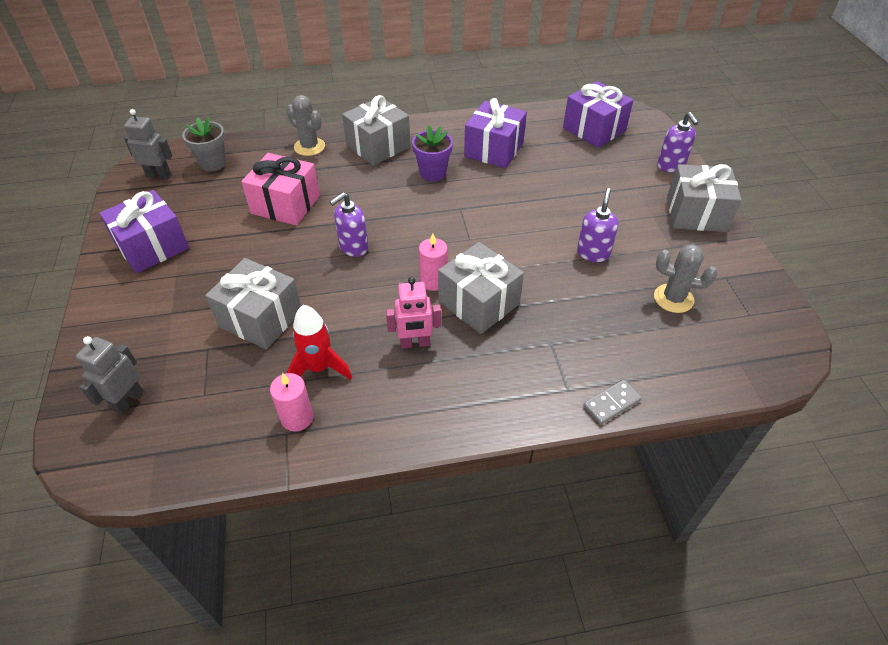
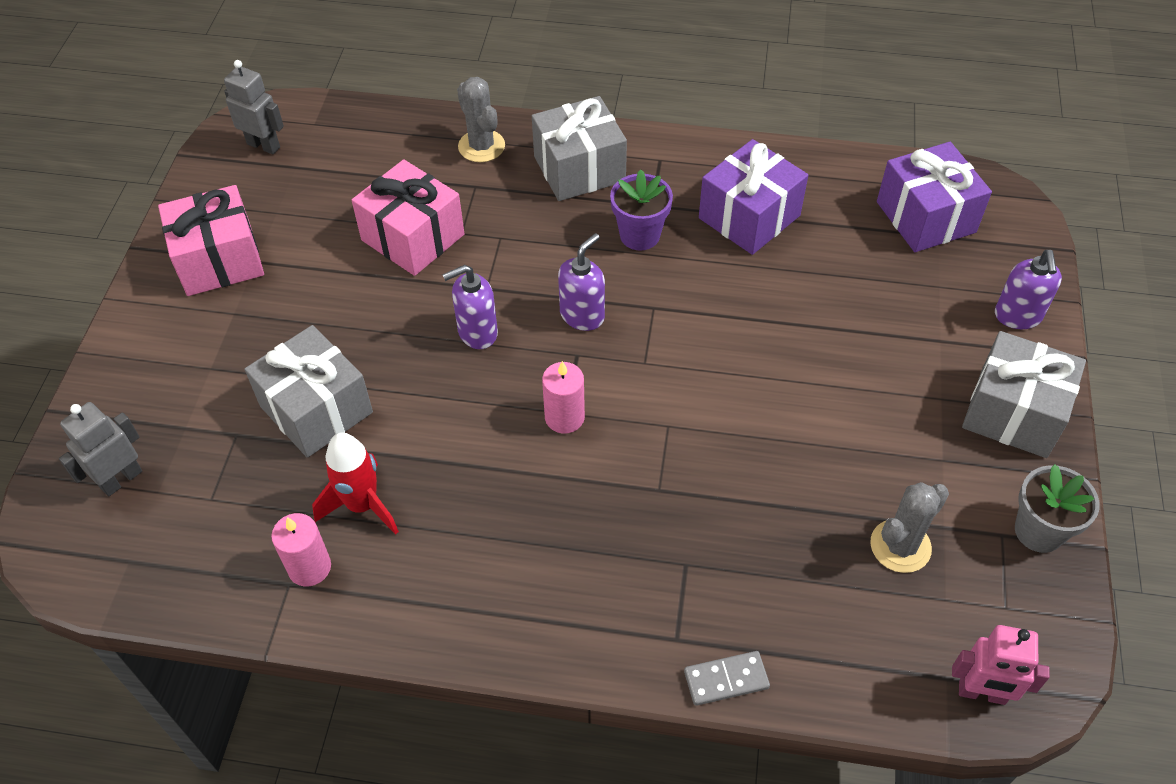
camera: 20 degrees right, 5 degrees up
purple gift [99,190,189,273] -> pink gift [158,185,264,296]
grey flower pot [182,117,226,171] -> grey flower pot moved to [1015,464,1100,553]
pink robot [386,277,441,349] -> pink robot moved to [952,625,1050,705]
grey gift [438,242,524,334] -> none
purple soap dispenser [577,188,619,262] -> purple soap dispenser moved to [558,233,605,331]
grey cactus [654,244,717,313] -> grey cactus turned 75 degrees counterclockwise [870,482,949,573]

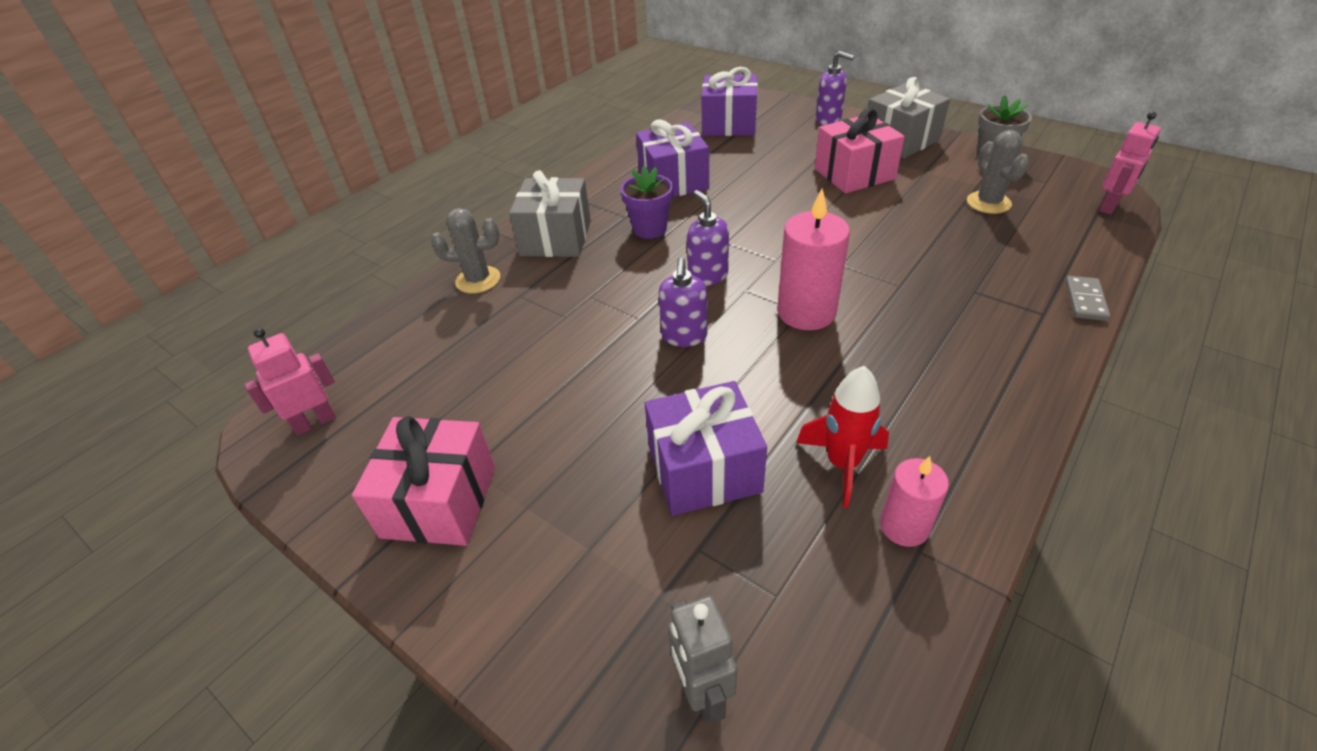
camera: 60 degrees left, 10 degrees down
grey robot [224,60,284,154] -> pink robot [245,328,336,435]
grey gift [245,325,373,458] -> purple gift [645,381,767,516]
pink gift [352,159,465,276] -> pink gift moved to [815,108,905,193]
pink candle [542,361,585,434] -> pink candle [777,188,850,330], size x1.65

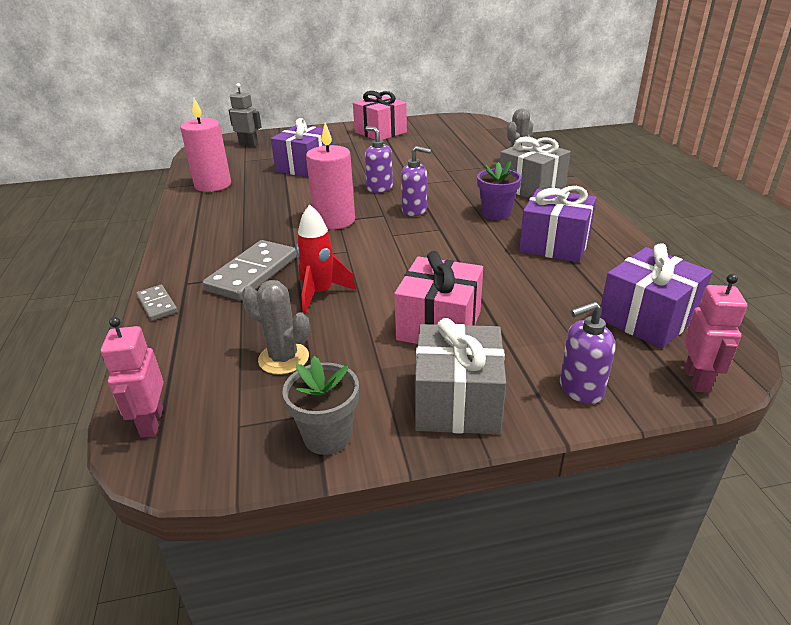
camera: 130 degrees right, 10 degrees down
pink robot [245,328,336,435] -> pink robot moved to [684,274,747,393]
red rocket [796,366,889,508] -> red rocket moved to [296,204,356,314]
pink candle [880,456,949,547] -> pink candle [180,98,231,192], size x1.65
none -> grey domino [202,240,297,301]

